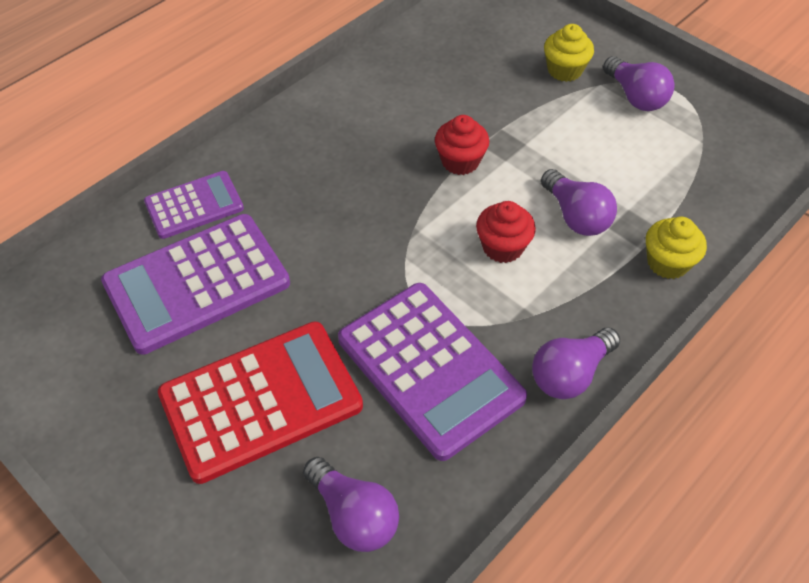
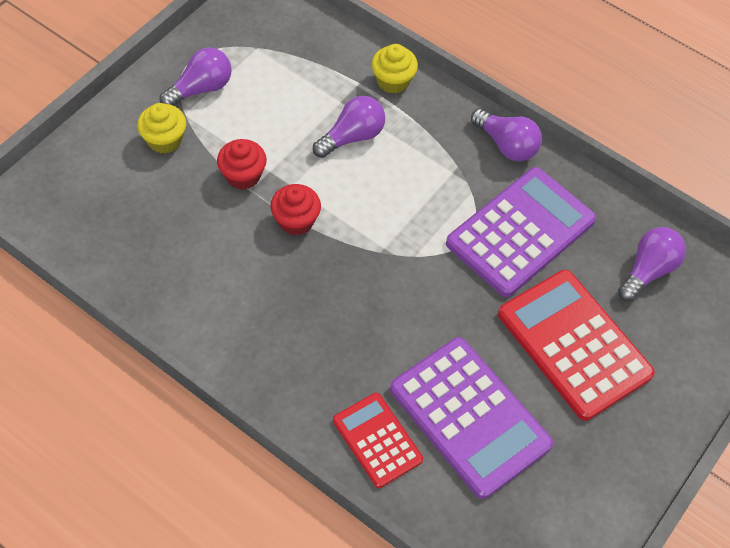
camera: 100 degrees left, 5 degrees up
purple calculator [144,171,244,239] -> red calculator [333,393,423,488]
red cupcake [476,201,536,263] -> red cupcake moved to [217,139,267,190]

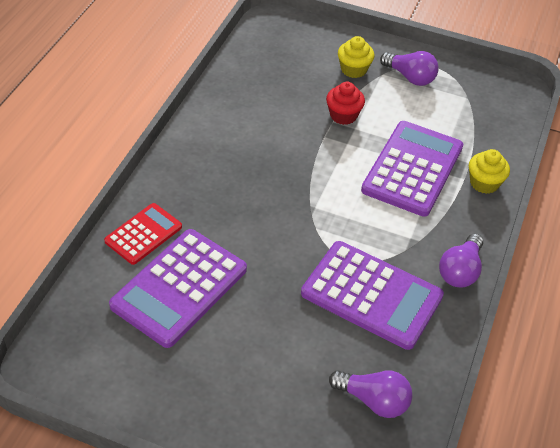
camera: 75 degrees right, 10 degrees down
red cupcake [270,184,321,235] -> none
purple light bulb [313,96,385,158] -> purple calculator [361,121,463,217]
red calculator [498,270,655,421] -> none

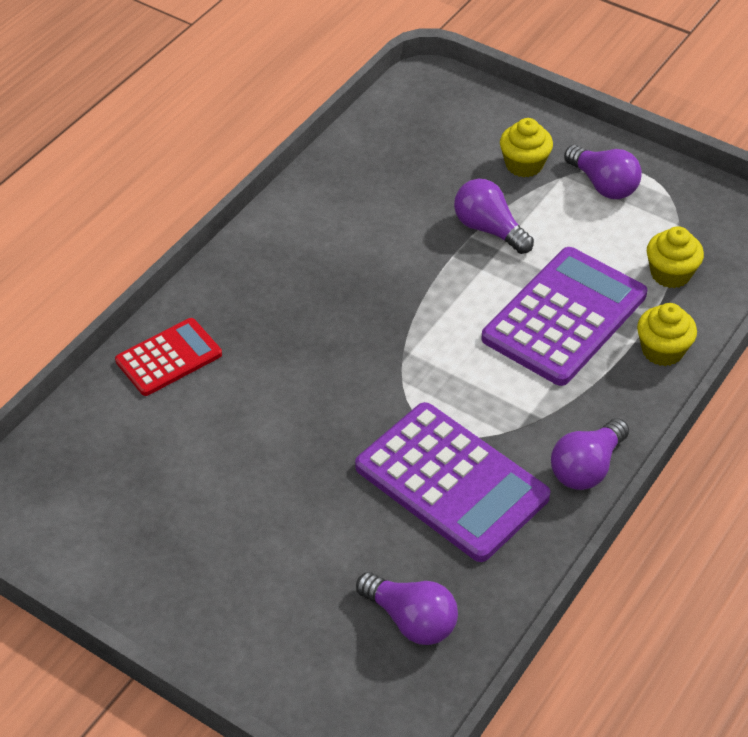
camera: 15 degrees right, 0 degrees up
purple calculator [109,229,247,348] -> none
red cupcake [326,82,365,125] -> purple light bulb [454,179,534,254]
none -> yellow cupcake [647,226,704,288]

